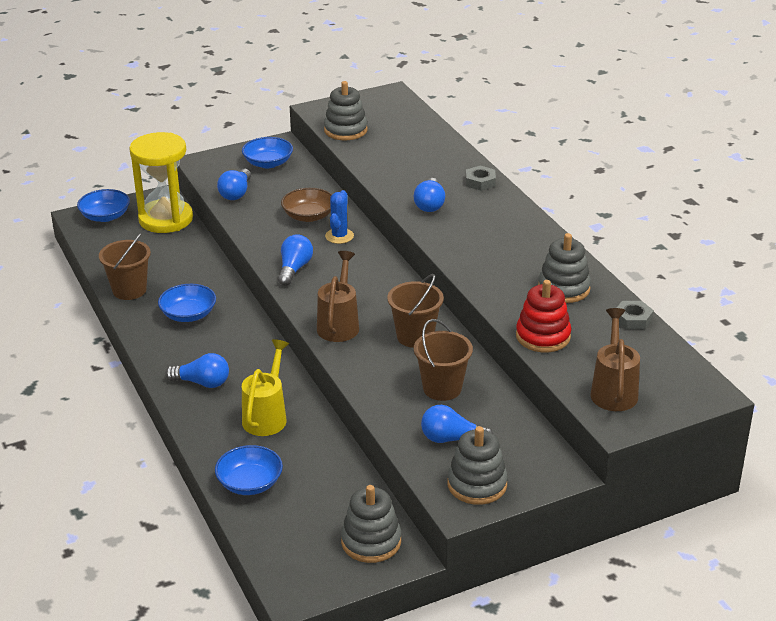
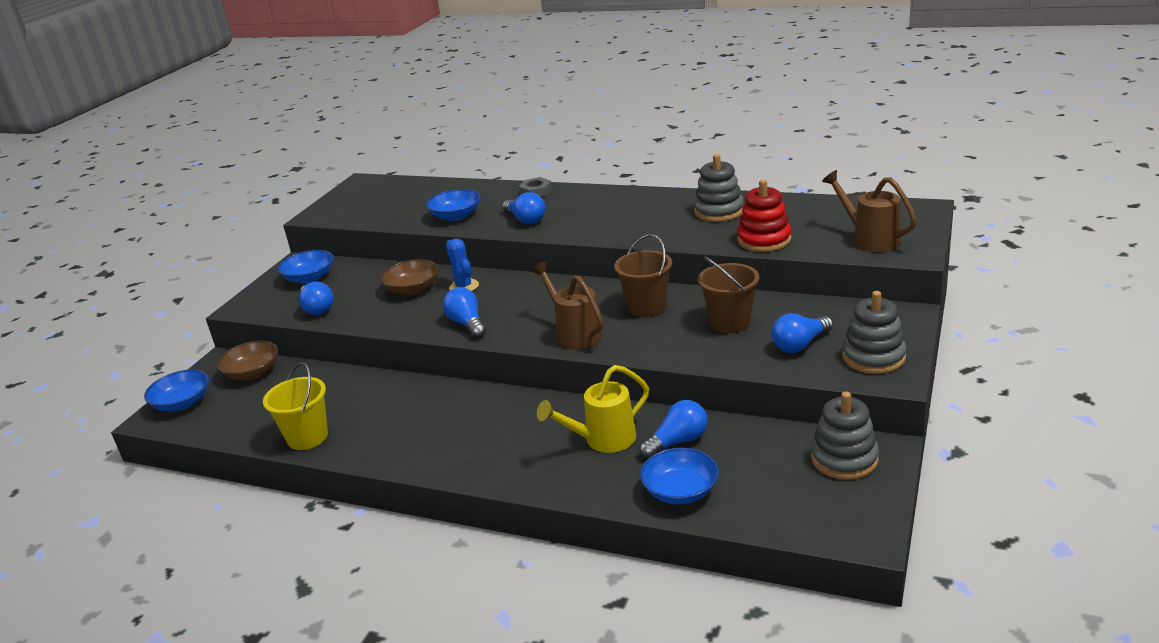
camera: 40 degrees left, 5 degrees down
brown bucket [99,233,151,300] -> yellow bucket [263,362,328,450]
yellow hourglass [129,132,193,233] -> brown bowl [217,341,278,380]
blue bowl [158,284,216,322] -> blue bowl moved to [426,189,481,221]
blue light bulb [165,353,229,388] -> blue light bulb moved to [639,400,707,458]
yellow watering can [242,339,289,436] -> yellow watering can turned 90 degrees counterclockwise [537,365,649,453]
grey stacking toy [324,81,368,140] -> none
grey nut [617,301,654,329] -> none

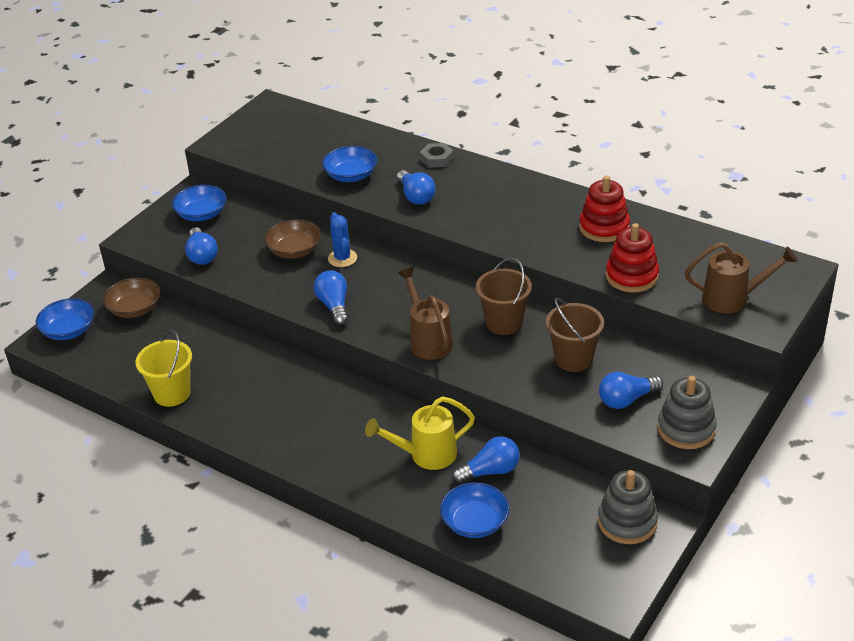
camera: 10 degrees right, 10 degrees up
grey stacking toy [694,154,744,222] -> red stacking toy [579,176,630,242]
brown watering can [822,170,917,252] -> brown watering can turned 120 degrees clockwise [685,242,797,314]

